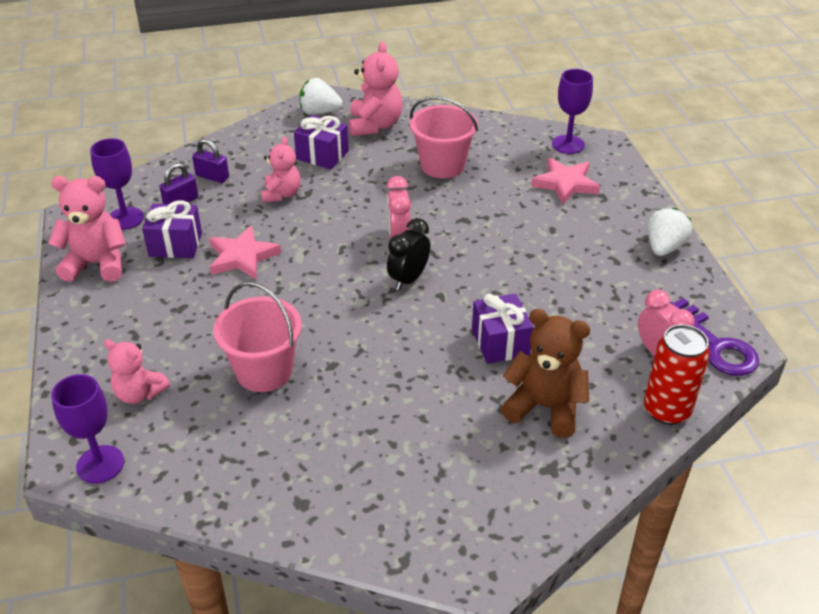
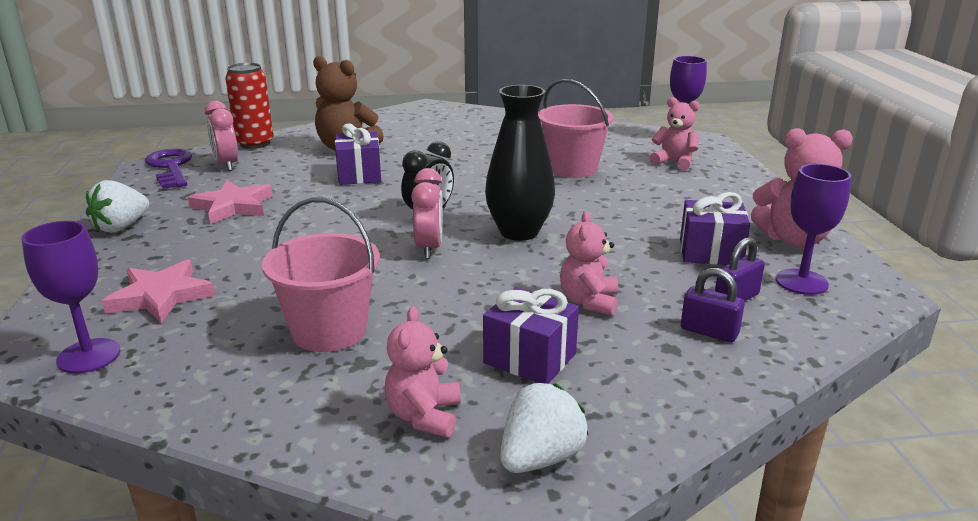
camera: 175 degrees left, 15 degrees down
pink star [209,225,281,279] -> pink star moved to [188,180,273,224]
white strawberry [300,78,343,115] -> white strawberry turned 60 degrees counterclockwise [500,383,589,473]
pink teddy bear [349,42,403,136] -> pink teddy bear [384,306,461,437], size x0.66
none -> black vase [485,85,555,241]

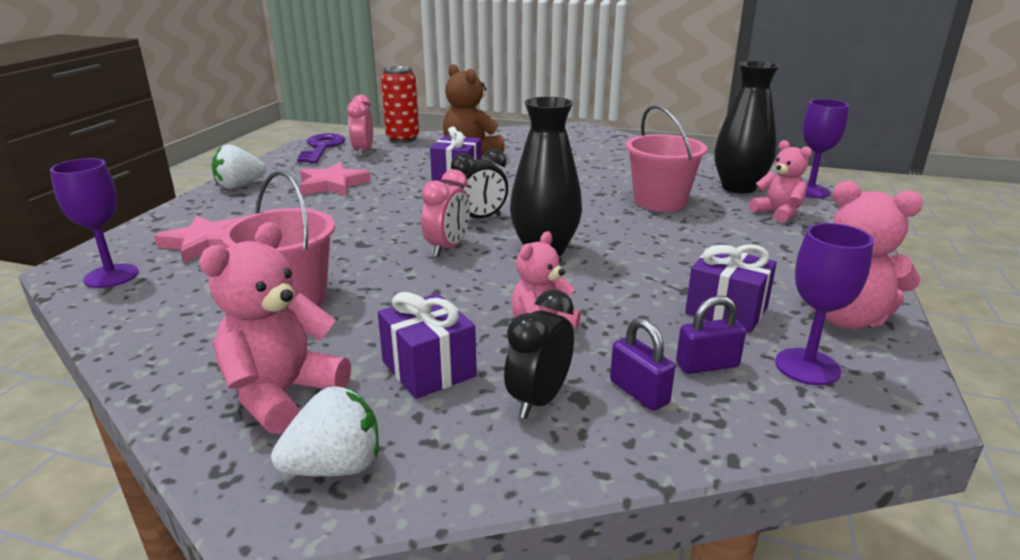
camera: 25 degrees right, 0 degrees up
pink teddy bear [384,306,461,437] -> pink teddy bear [199,222,351,434], size x1.51
none -> black clock [504,289,574,419]
none -> black vase [714,61,779,194]

